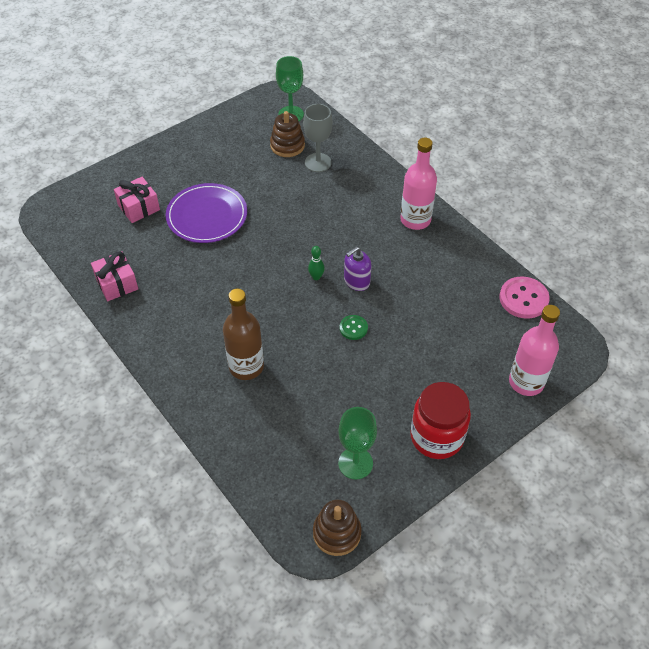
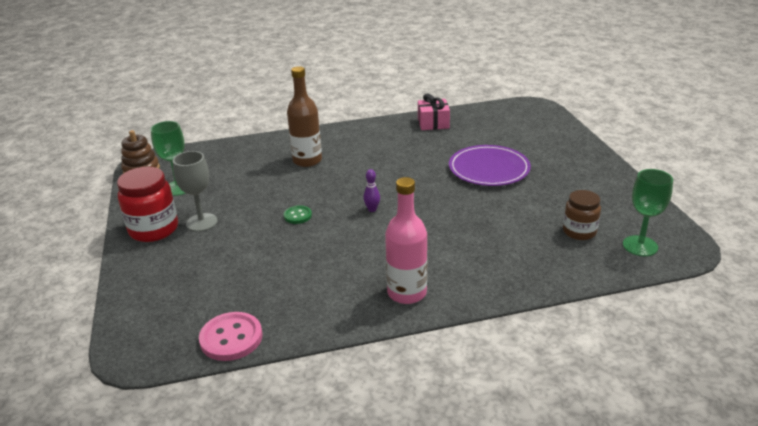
camera: 115 degrees right, 20 degrees down
pink gift [114,177,160,223] -> none
brown stacking toy [270,111,305,157] -> brown jar [563,190,601,240]
grey goblet [303,104,332,172] -> grey goblet moved to [173,151,218,232]
green bowling pin [308,246,325,280] -> purple bowling pin [363,169,380,212]
purple soap dispenser [344,247,371,291] -> none
pink bottle [509,305,560,396] -> none

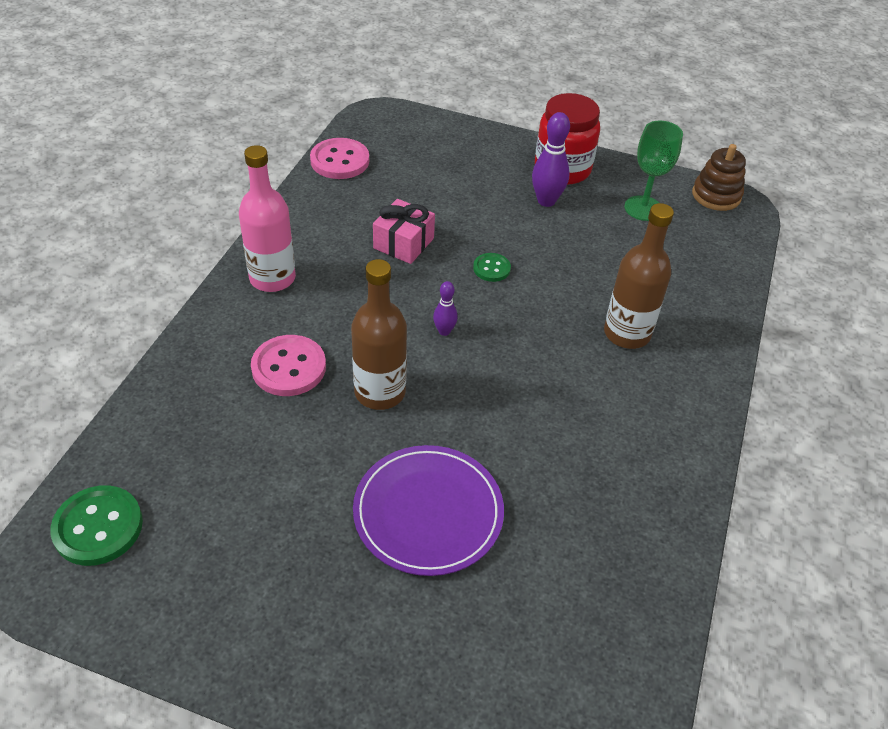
camera: 120 degrees right, 15 degrees up
grey goblet [173,151,218,232] -> purple bowling pin [532,112,570,207]
pink gift [418,93,450,130] -> pink gift moved to [373,199,435,264]
brown jar [563,190,601,240] -> none
green goblet [623,169,673,256] -> green button [50,485,143,566]
none -> pink button [251,335,326,396]
none -> brown bottle [351,259,407,410]

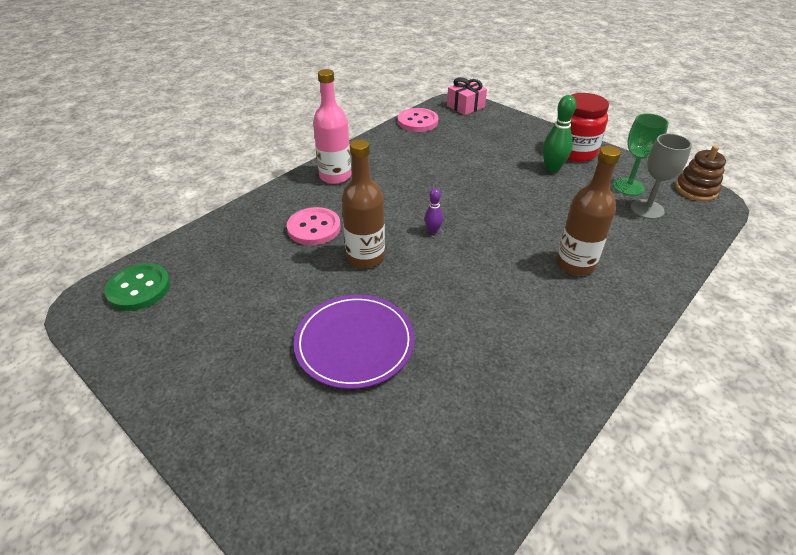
camera: 25 degrees right, 5 degrees down
pink gift [373,199,435,264] -> pink gift moved to [447,77,487,115]
green button [473,253,511,282] -> none
purple bowling pin [532,112,570,207] -> green bowling pin [543,95,576,172]
none -> grey goblet [631,134,692,219]

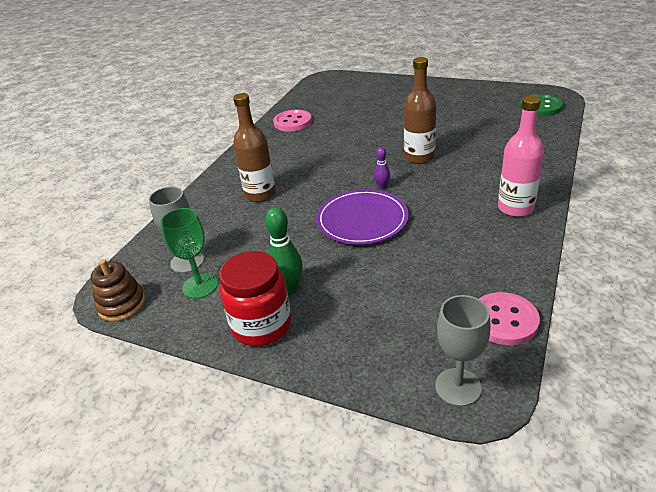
camera: 165 degrees right, 5 degrees down
pink button [287,207,341,245] -> pink button moved to [273,110,312,132]
purple plate [294,295,415,389] -> purple plate moved to [316,189,409,245]
pink gift [447,77,487,115] -> grey goblet [435,295,491,406]

